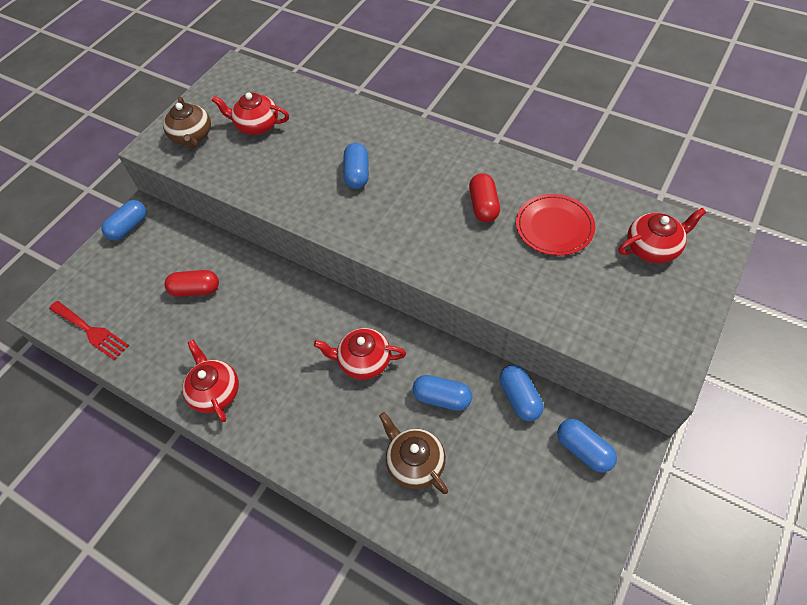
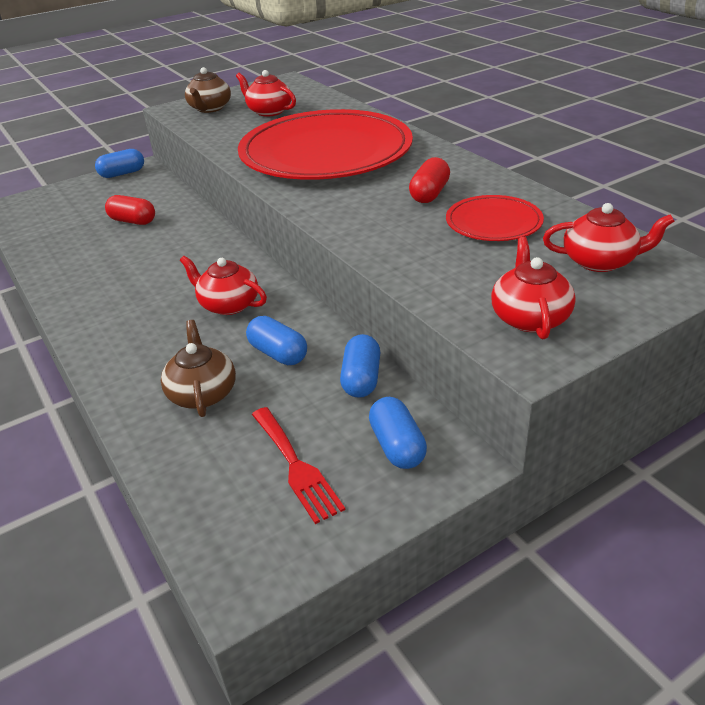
camera: 25 degrees right, 20 degrees down
red fork [49,301,129,360] -> red fork moved to [252,407,345,524]
red teapot [182,340,239,422] -> red teapot moved to [491,237,576,339]
blue capsule [343,143,369,189] -> red plate [238,109,413,180]

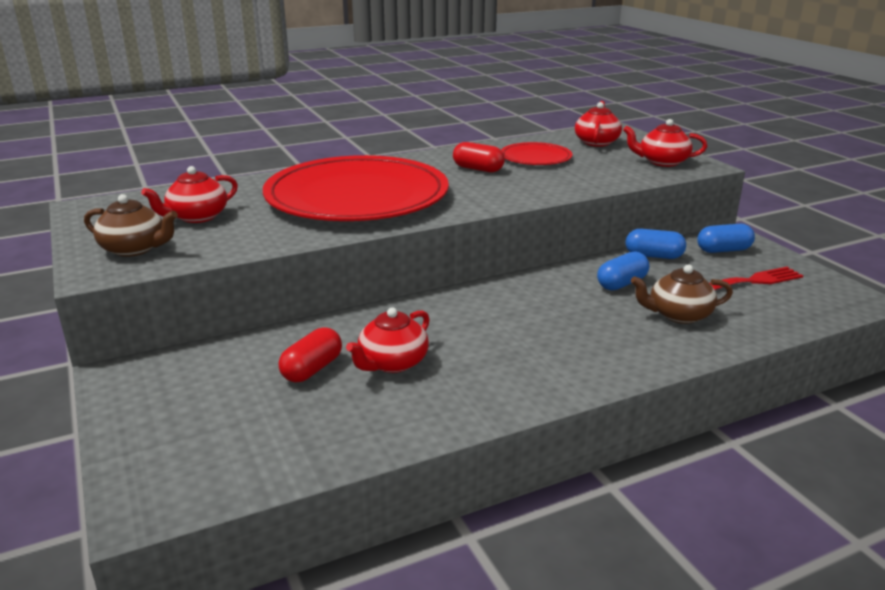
camera: 85 degrees left, 10 degrees down
blue capsule [95,149,144,178] -> none
red teapot [180,256,267,315] -> red teapot moved to [346,308,430,373]

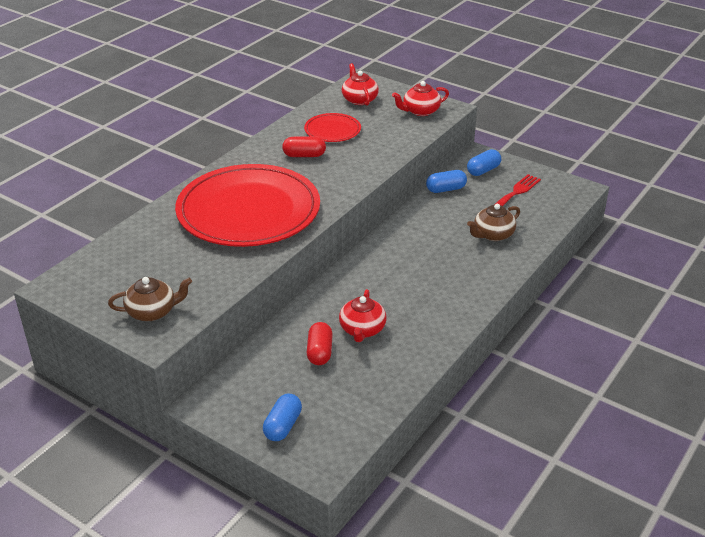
camera: 30 degrees left, 10 degrees up
red teapot [141,166,238,223] -> none
blue capsule [597,251,649,291] -> blue capsule moved to [263,393,302,441]

